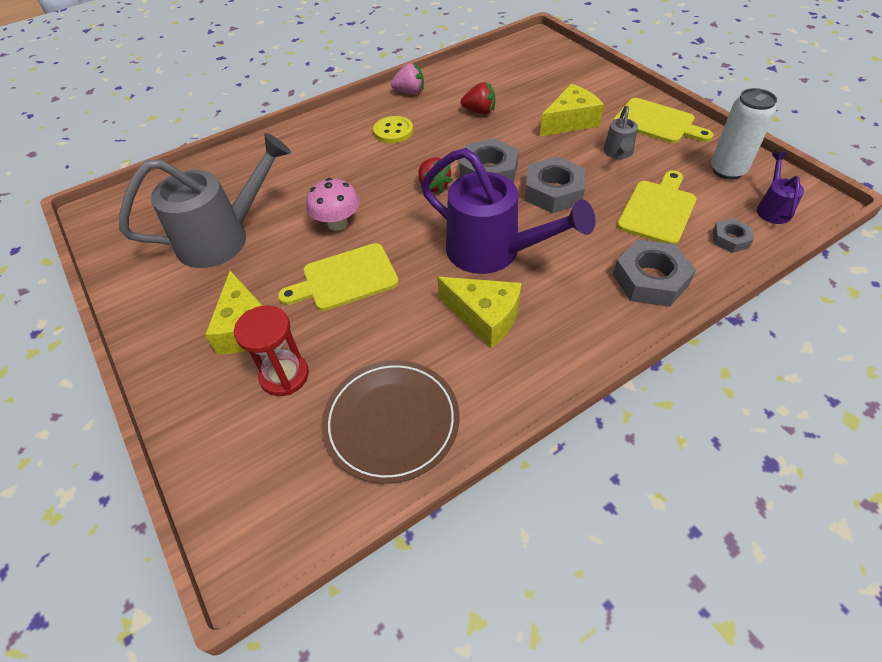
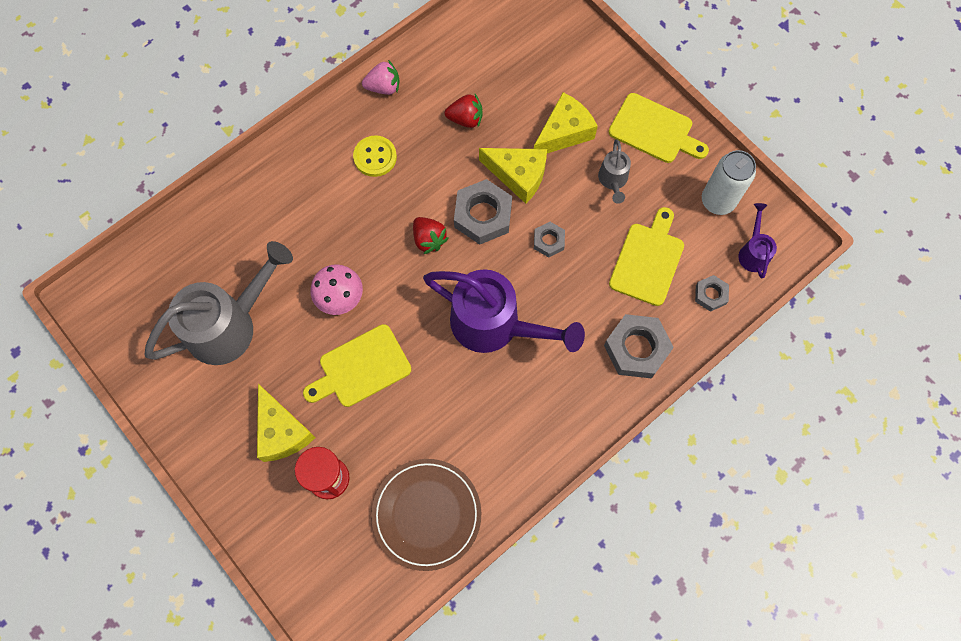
camera: 10 degrees left, 20 degrees up
yellow cheese [437,277,521,348] -> yellow cheese moved to [479,148,547,204]
grey nut [525,157,585,213] -> grey nut [534,222,565,258], size x0.54

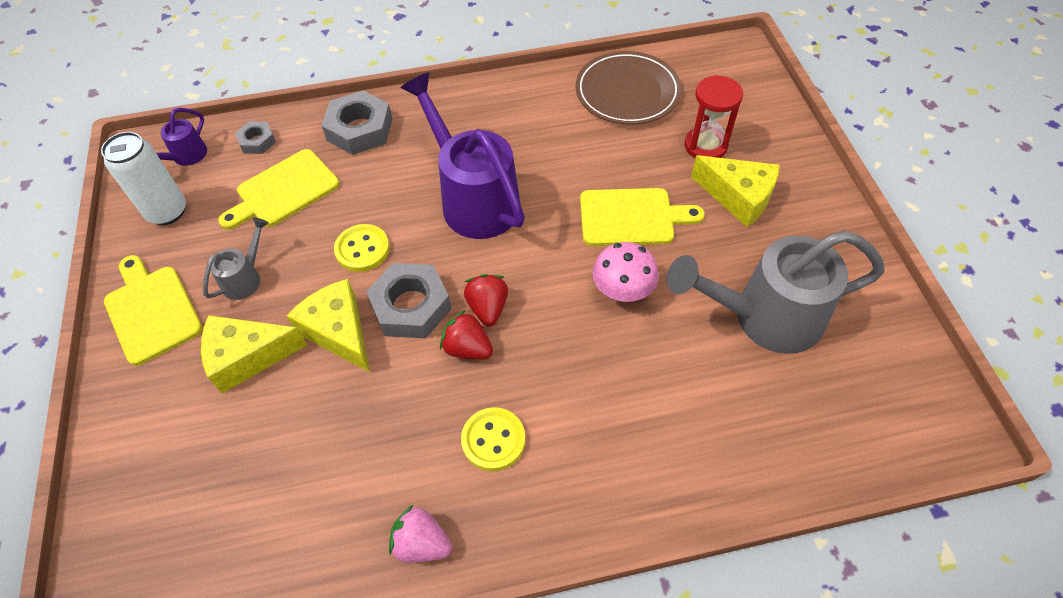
camera: 150 degrees left, 15 degrees down
yellow cheese [257,384,316,462] -> yellow cheese turned 120 degrees clockwise [691,155,780,227]
red strawberry [445,94,483,128] -> red strawberry moved to [440,310,493,360]
grey nut [534,222,565,258] -> yellow button [334,224,390,272]

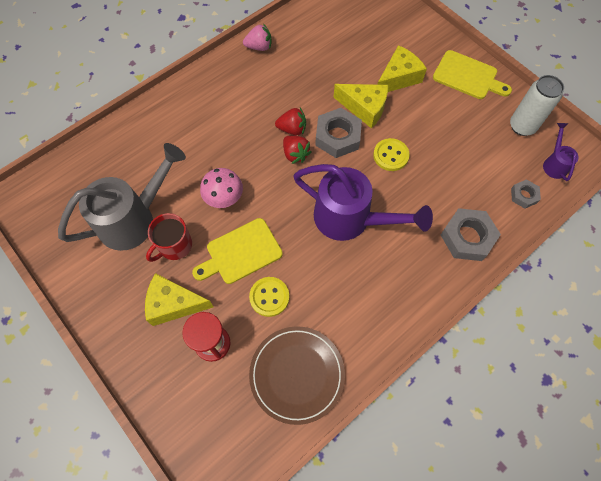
camera: 150 degrees right, 10 degrees up
grey watering can [203,217,269,300] -> none
yellow cutting board [218,149,340,230] -> none
yellow button [461,407,526,471] -> yellow button moved to [249,277,289,317]
none -> red mug [146,213,192,262]

